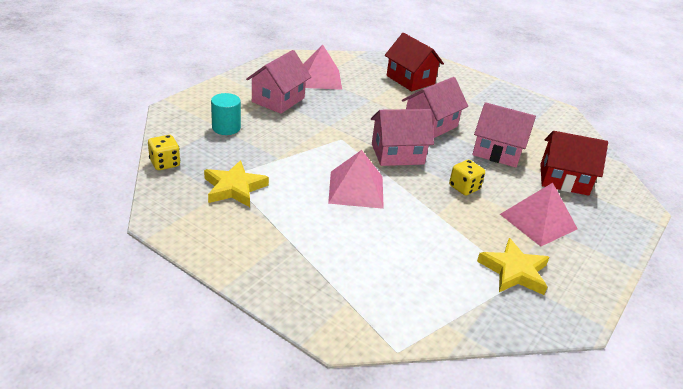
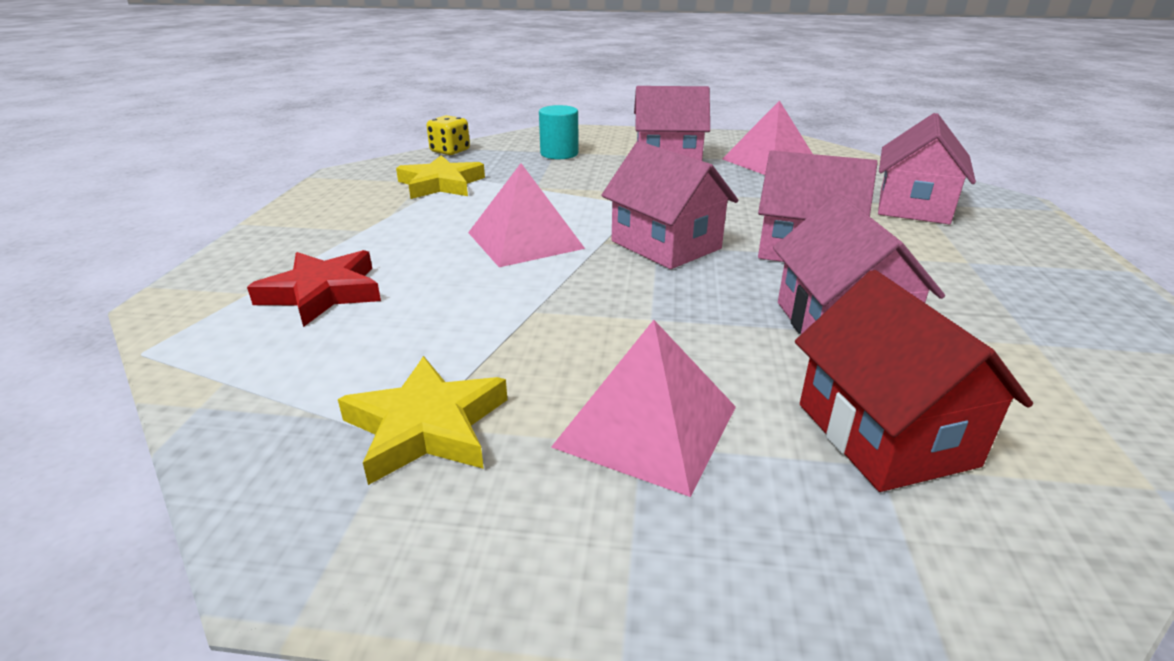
camera: 65 degrees right, 5 degrees down
red house [385,33,444,91] -> pink house [878,113,976,224]
yellow dice [449,160,485,196] -> none
none -> red star [247,250,381,327]

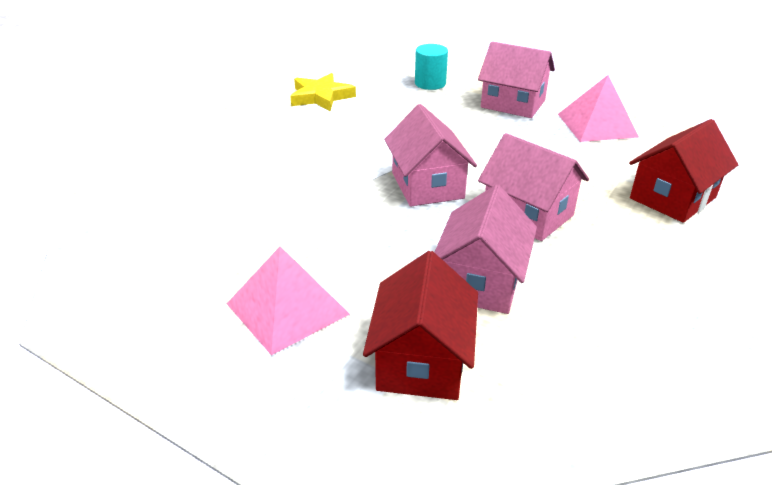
camera: 25 degrees right, 5 degrees up
red star [247,250,381,327] -> none
yellow star [338,356,507,485] -> none
yellow dice [427,115,470,155] -> none
pink pyramid [468,163,585,267] -> none
pink house [878,113,976,224] -> red house [629,119,738,223]

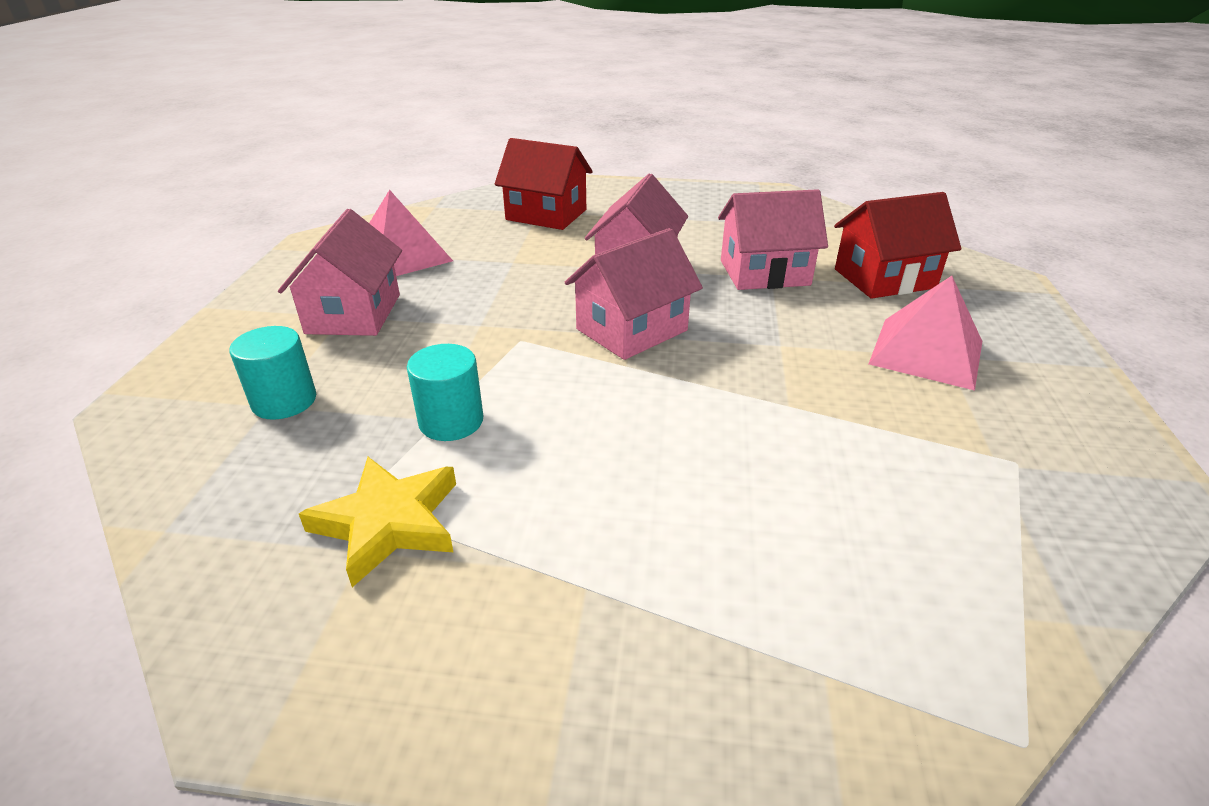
camera: 115 degrees left, 0 degrees up
none -> turquoise cylinder [407,344,483,441]

